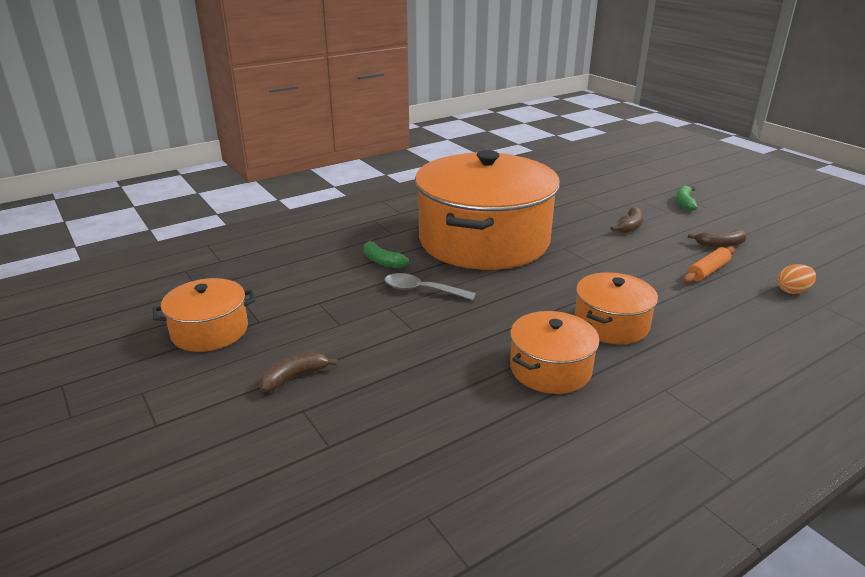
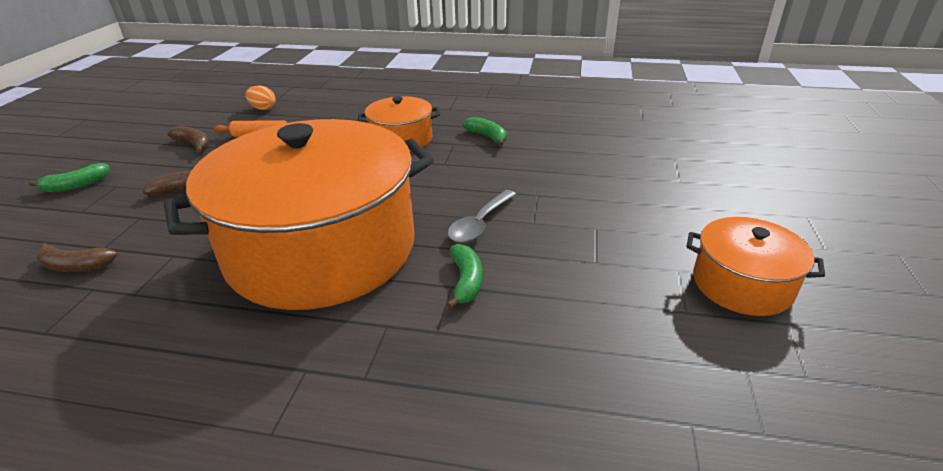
camera: 135 degrees left, 5 degrees up
brown banana [259,352,338,392] -> brown banana moved to [36,243,117,272]
grey spoon [384,273,476,300] -> grey spoon turned 60 degrees clockwise [448,190,516,243]
orange pot [510,311,600,394] -> green banana [463,117,507,146]

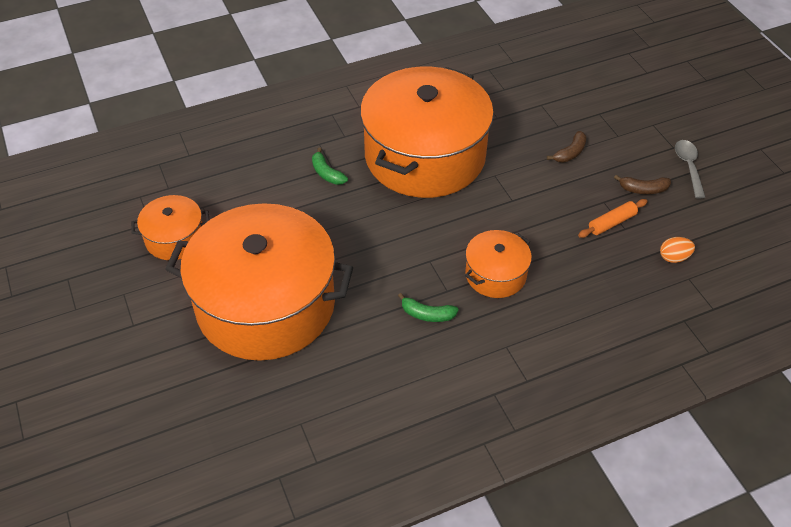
camera: 145 degrees right, 15 degrees up
green banana [29,163,109,193] -> none
brown banana [36,243,117,272] -> none
grey spoon [448,190,516,243] -> grey spoon moved to [675,140,705,198]
none -> orange pot [165,203,353,361]

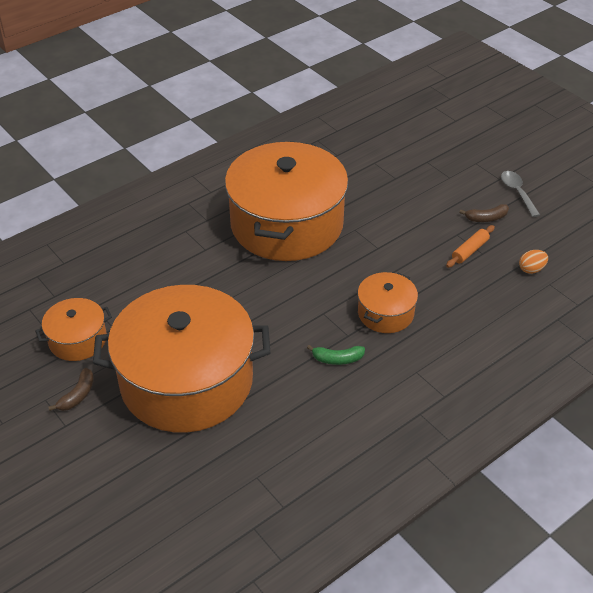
camera: 15 degrees left, 5 degrees down
green banana [312,147,348,185] -> none
brown banana [547,131,587,163] -> brown banana moved to [49,368,94,411]

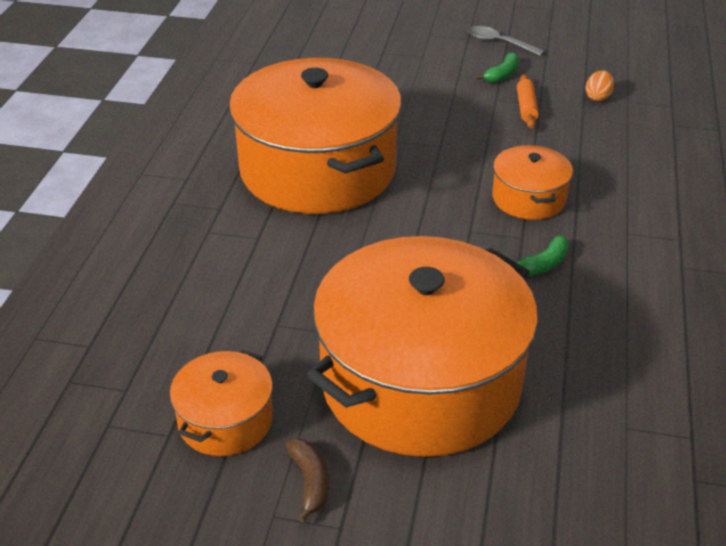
camera: 40 degrees left, 5 degrees down
brown banana [459,204,509,222] -> green banana [476,52,519,83]

